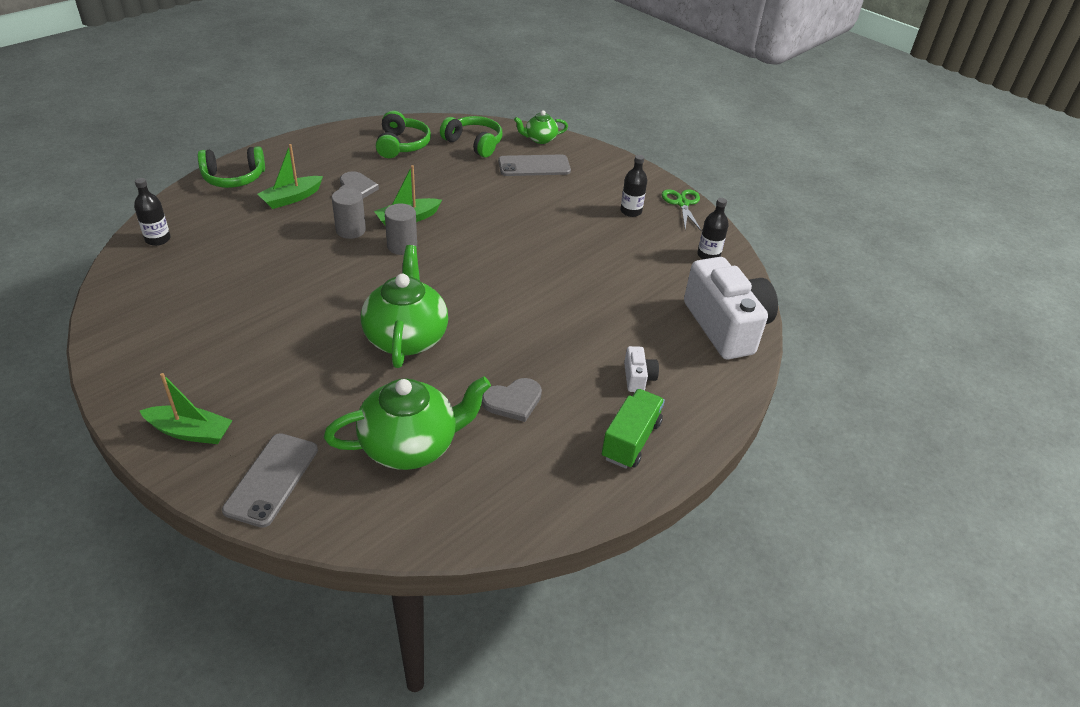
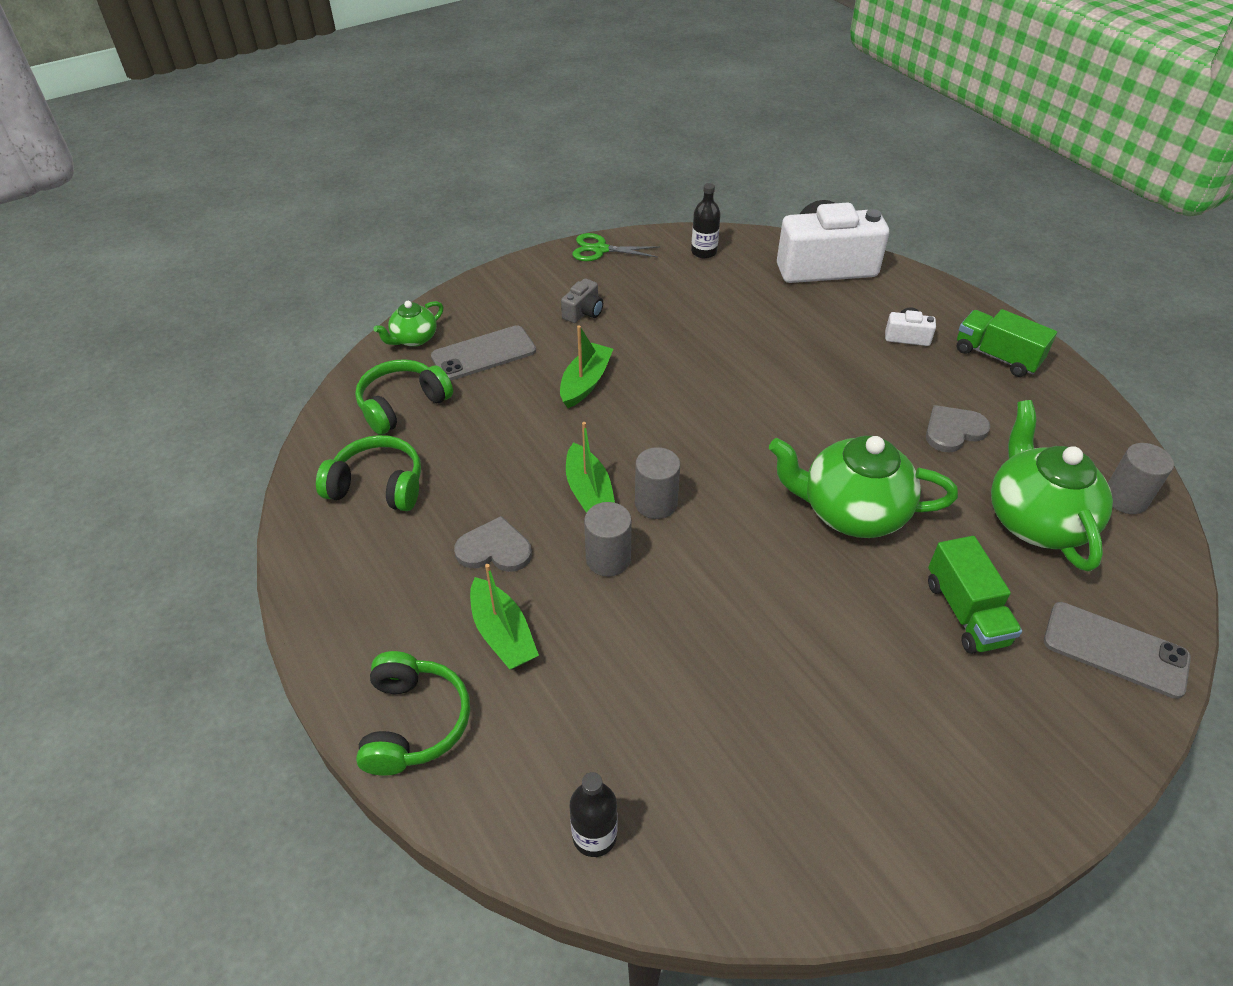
camera: 75 degrees left, 5 degrees up
green boat [140,373,233,444] -> green boat moved to [560,325,613,408]
grey heart [482,378,542,422] -> grey heart turned 105 degrees counterclockwise [926,405,991,452]
grey phone [498,154,571,176] -> grey phone turned 60 degrees clockwise [431,325,536,381]
green teapot [514,110,568,144] -> green teapot turned 45 degrees clockwise [374,301,444,347]
black bottle [620,155,647,217] -> none
none -> grey camera [561,278,603,323]
none -> green truck [928,536,1022,654]
none -> grey cylinder [1108,443,1174,514]

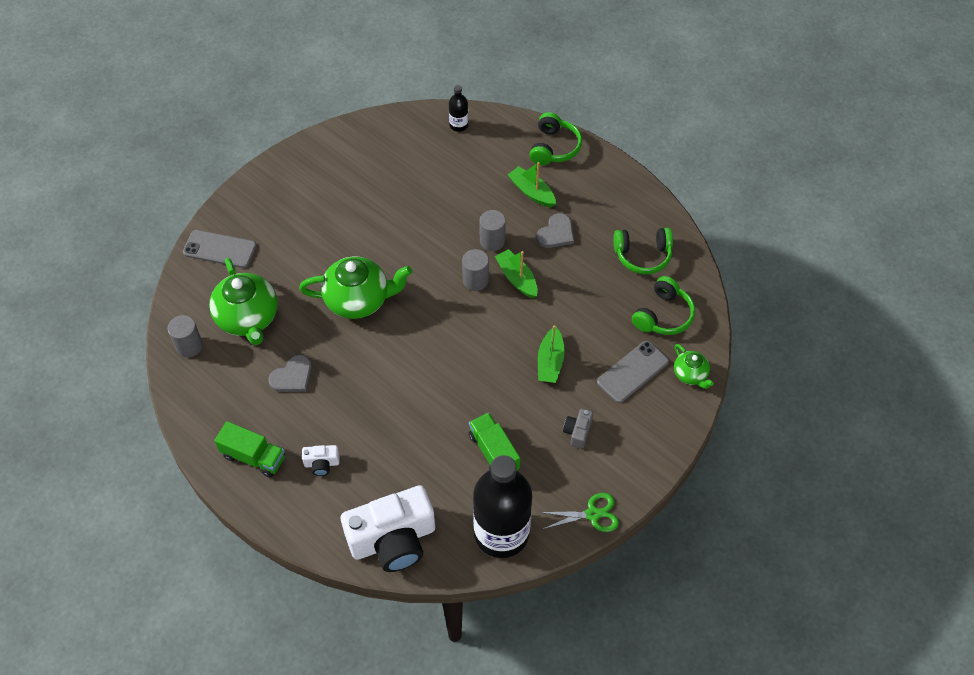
camera: 165 degrees right, 10 degrees up
green headphones [356,651,470,776] -> green headphones turned 150 degrees counterclockwise [529,112,582,165]
green teapot [374,301,444,347] -> green teapot turned 120 degrees clockwise [674,344,714,389]
grey heart [454,516,532,572] -> grey heart turned 45 degrees counterclockwise [537,213,574,248]
black bottle [691,183,721,259] -> black bottle [473,455,532,558], size x2.35
green truck [928,536,1022,654] -> green truck moved to [469,413,520,471]

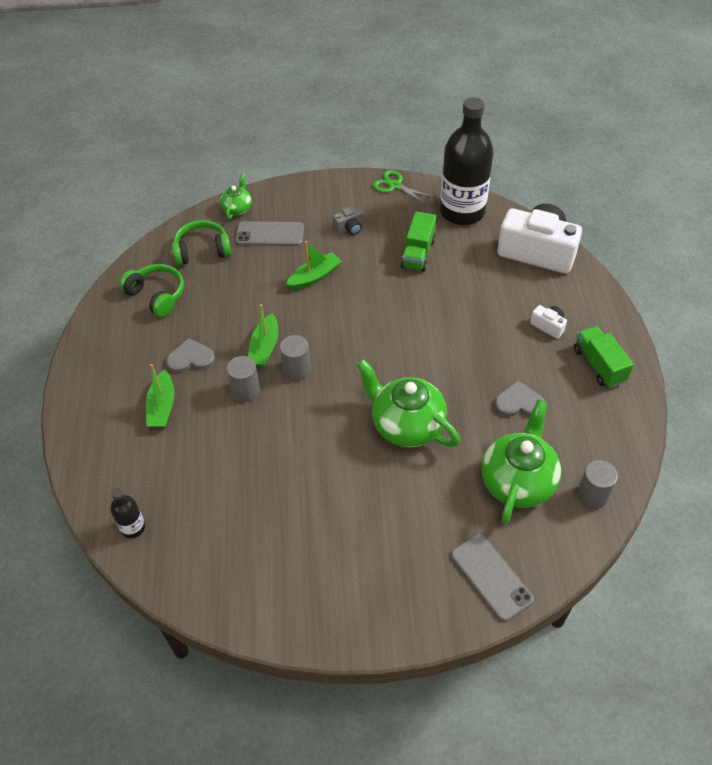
camera: 135 degrees left, 5 degrees down
green headphones [529,112,582,165] -> none

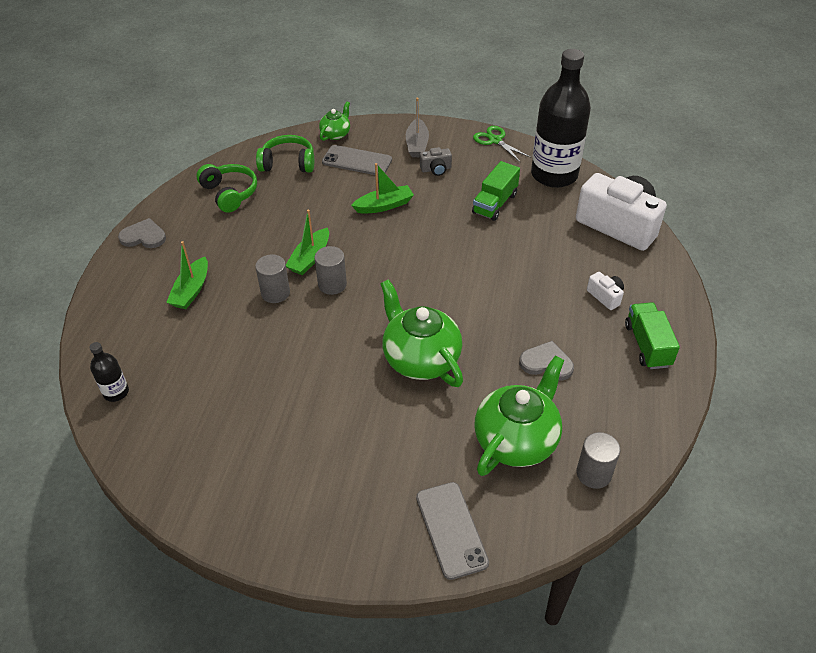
camera: 15 degrees right, 5 degrees down
grey heart [166,338,215,373] -> grey heart moved to [118,218,166,248]
none -> grey boat [406,98,429,157]

